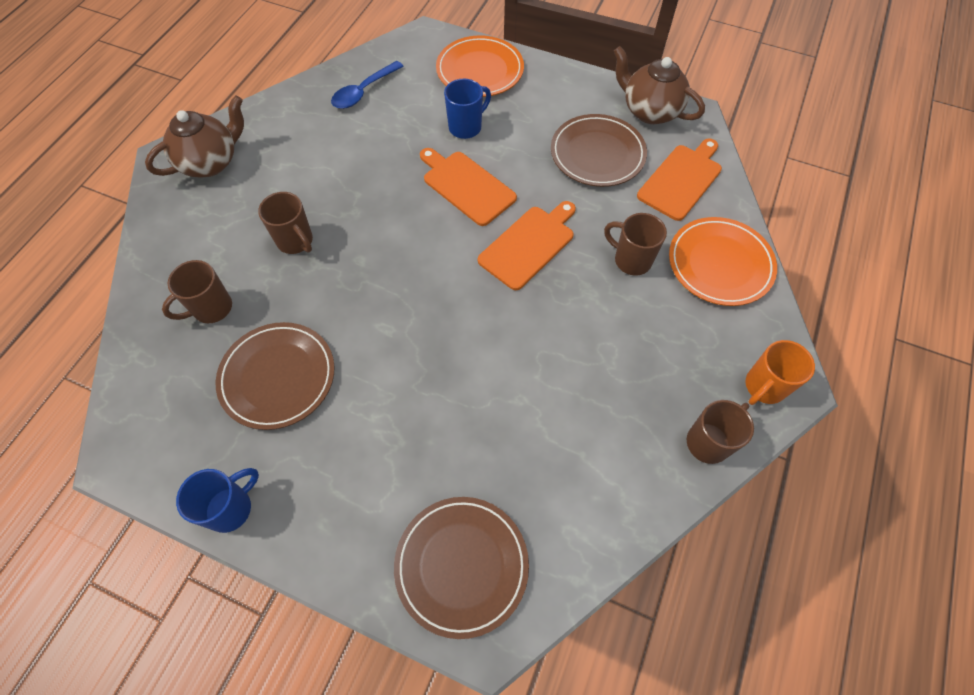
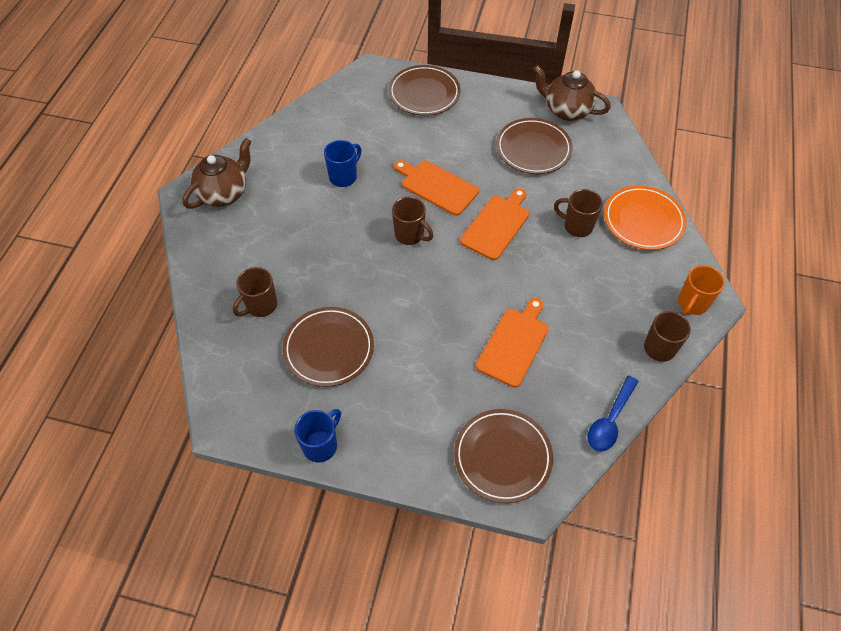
camera: 10 degrees left, 5 degrees down
brown mug [258,192,313,254] -> brown mug moved to [392,197,433,245]
blue spoon [331,61,404,109] -> blue spoon moved to [588,376,639,452]
orange plate [436,35,524,97] -> brown plate [388,65,461,116]
blue mug [444,79,491,139] -> blue mug moved to [324,140,362,187]
orange cutting board [637,139,722,221] -> orange cutting board moved to [476,298,549,388]

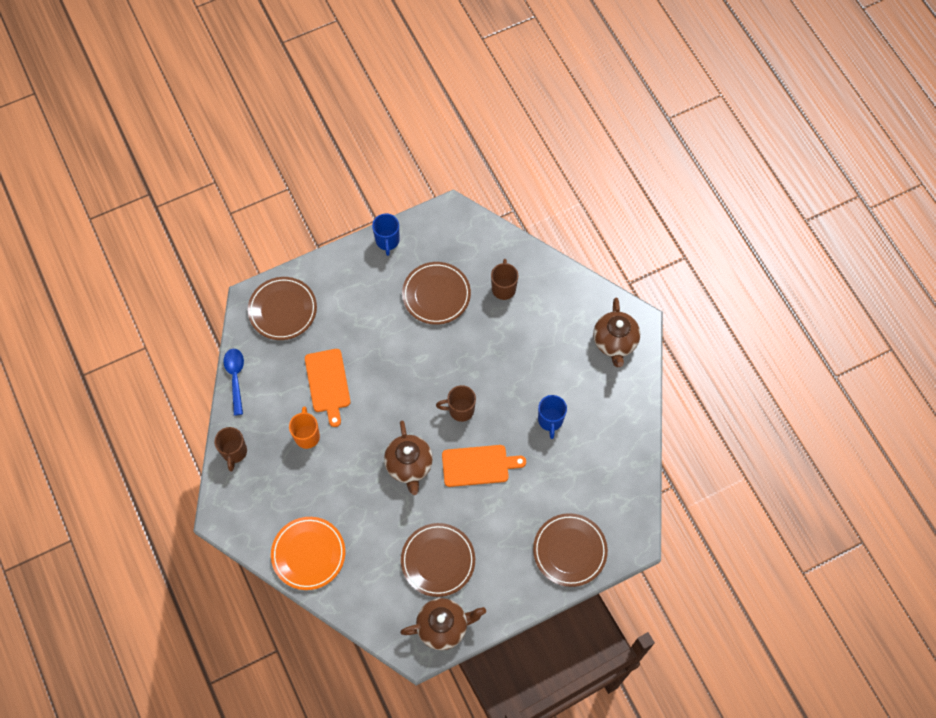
camera: 140 degrees right, 10 degrees up
orange cutting board [460,188,529,260] -> brown teapot [384,420,433,495]
brown mug [554,189,603,237] -> none
orange mug [678,265,725,316] -> orange mug moved to [289,406,320,449]

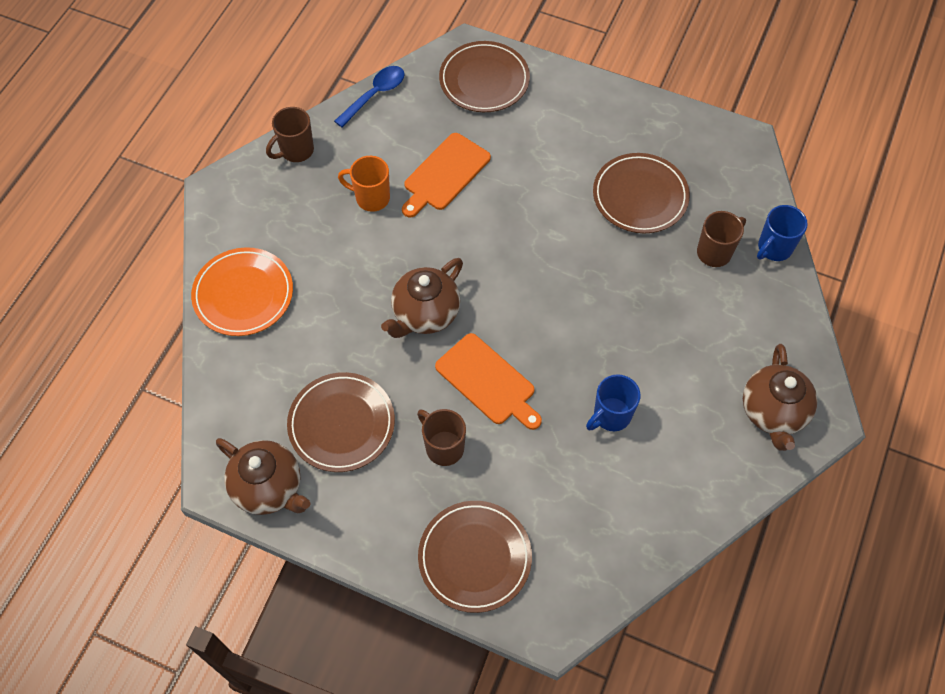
camera: 50 degrees right, 5 degrees down
orange mug [289,406,320,449] -> orange mug turned 120 degrees counterclockwise [338,156,390,212]
blue mug [372,214,399,256] -> blue mug moved to [757,205,808,261]
brown mug [436,385,476,422] -> brown mug moved to [417,409,466,466]
brown teapot [593,298,640,367] -> brown teapot turned 45 degrees counterclockwise [743,344,817,451]

